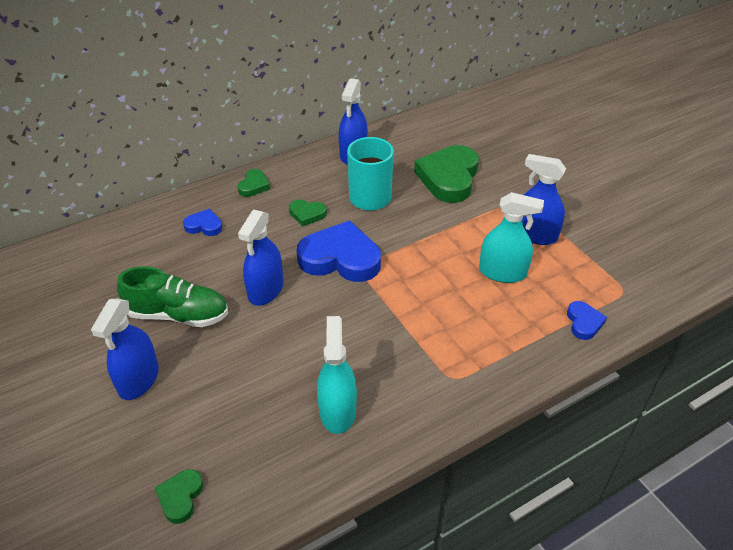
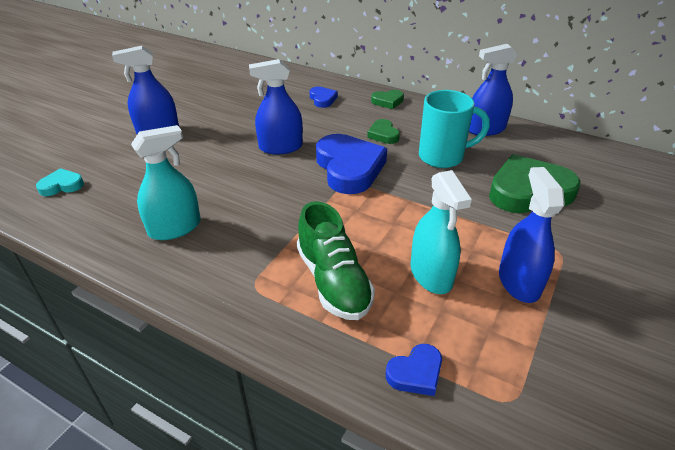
camera: 60 degrees right, 5 degrees down
green shoe [117,266,228,327] -> green shoe moved to [297,201,375,320]
green heart [155,469,203,524] -> turquoise heart [36,168,84,196]

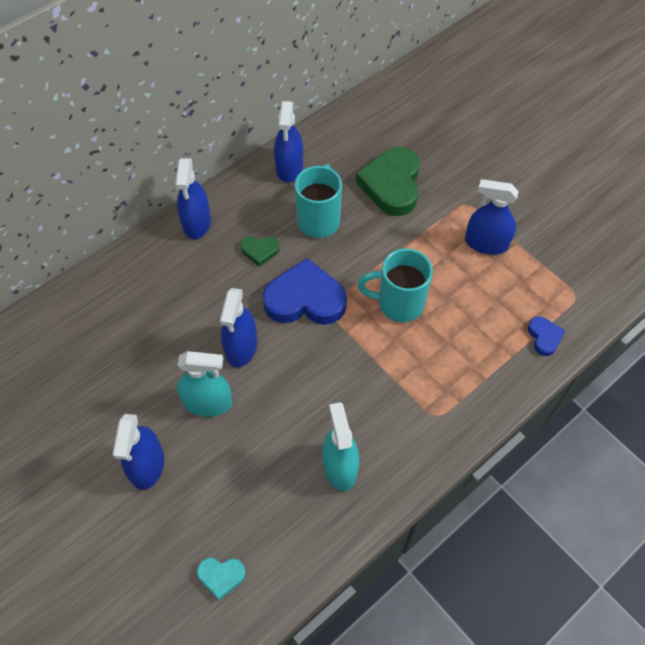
camera: 70 degrees left, 20 degrees up
turquoise heart [36,168,84,196] -> turquoise heart turned 90 degrees counterclockwise [197,558,246,601]
green shoe [297,201,375,320] -> none
blue heart [309,87,338,108] -> none
green heart [371,90,404,109] -> blue spray bottle [175,158,211,239]
turquoise spray bottle [411,170,472,294] -> turquoise spray bottle moved to [177,351,232,417]
none -> turquoise mug [357,248,433,322]

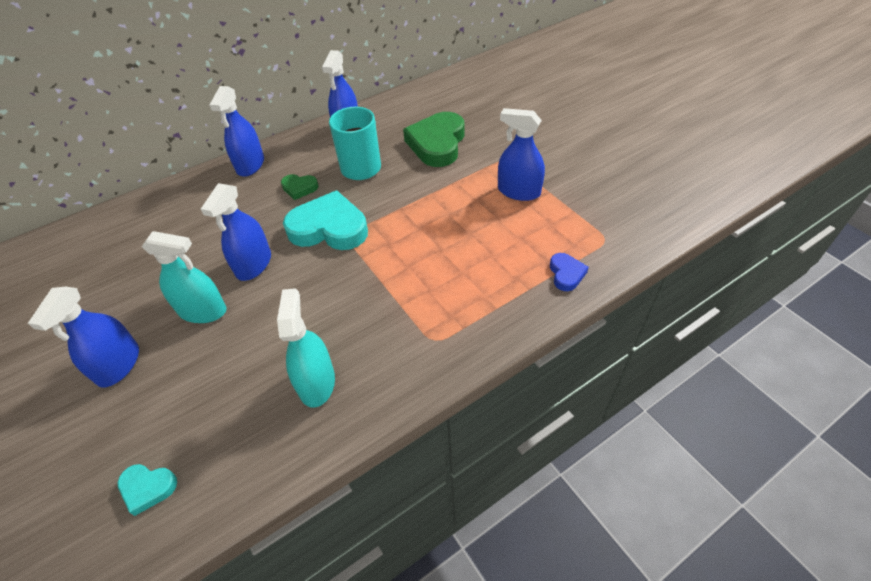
camera: 10 degrees right, 10 degrees down
blue heart [262,258,347,325] -> turquoise heart [283,190,368,250]
turquoise mug [357,248,433,322] -> none

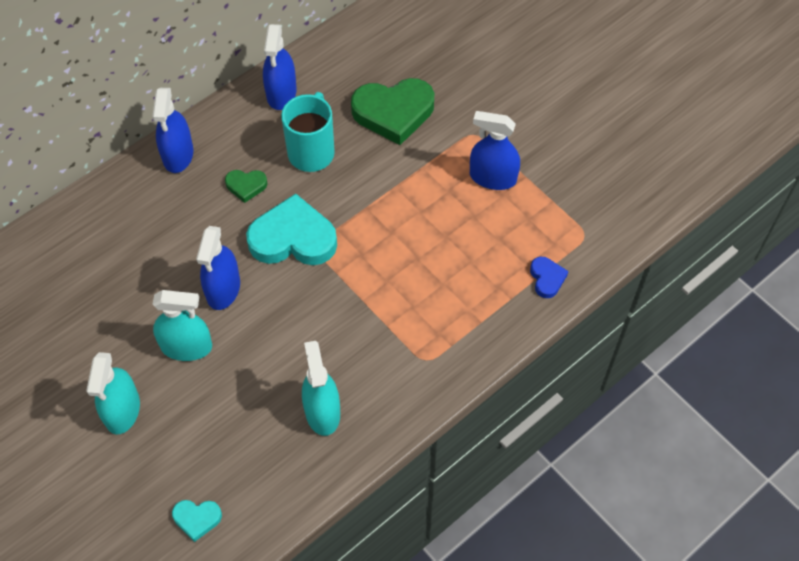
camera: 10 degrees left, 10 degrees up
blue spray bottle [28,287,139,388] -> turquoise spray bottle [86,352,140,435]
green heart [403,112,465,167] -> green heart turned 105 degrees counterclockwise [351,78,434,145]

